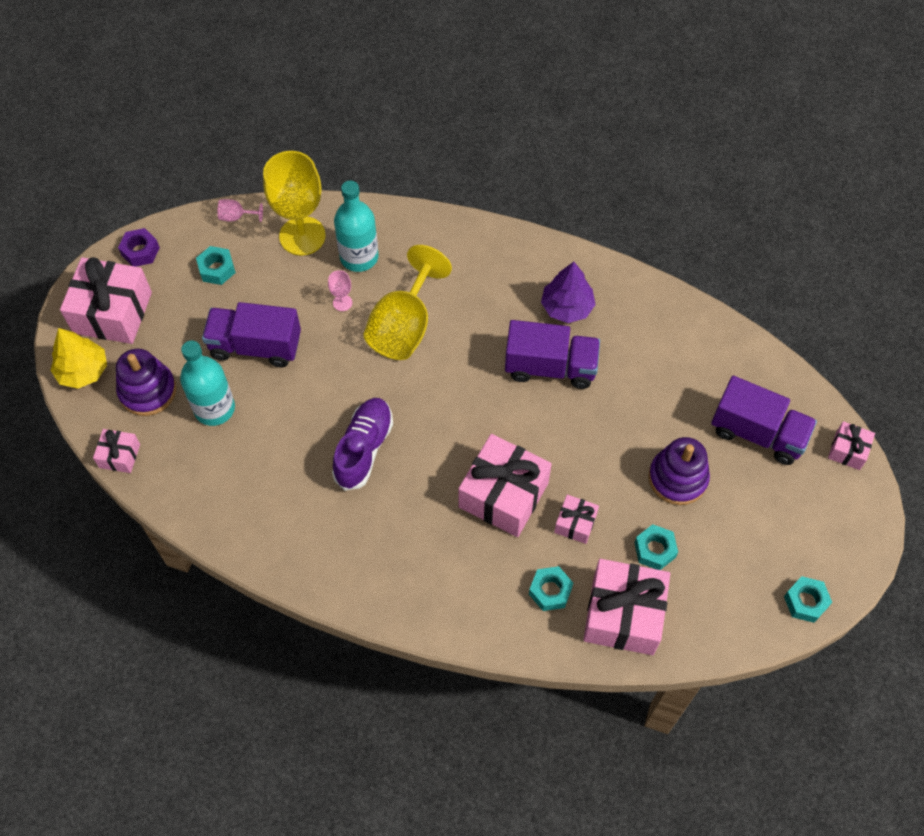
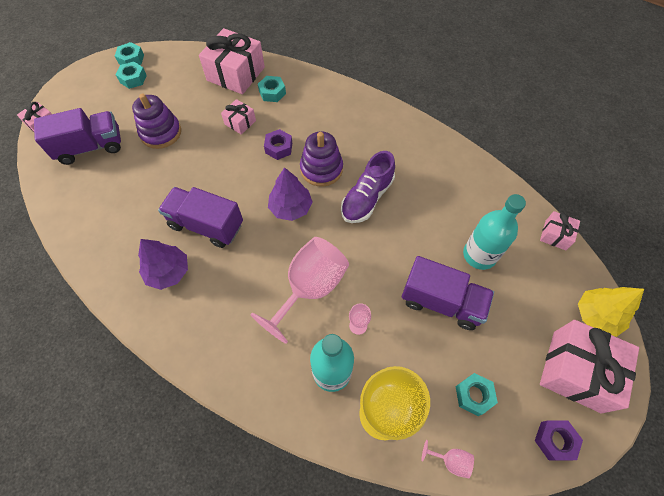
camera: 165 degrees left, 0 degrees up
purple stacking toy [116,349,176,416] -> purple stacking toy moved to [300,131,343,187]
yellow goblet [364,245,452,360] -> pink goblet [250,237,349,344]
pink gift [458,434,552,537] -> purple nut [264,129,292,160]
turquoise nut [634,524,678,570] -> turquoise nut moved to [116,61,147,89]
purple truck [711,376,817,465] -> purple truck turned 120 degrees clockwise [34,108,121,165]
none -> purple tree [268,167,312,221]

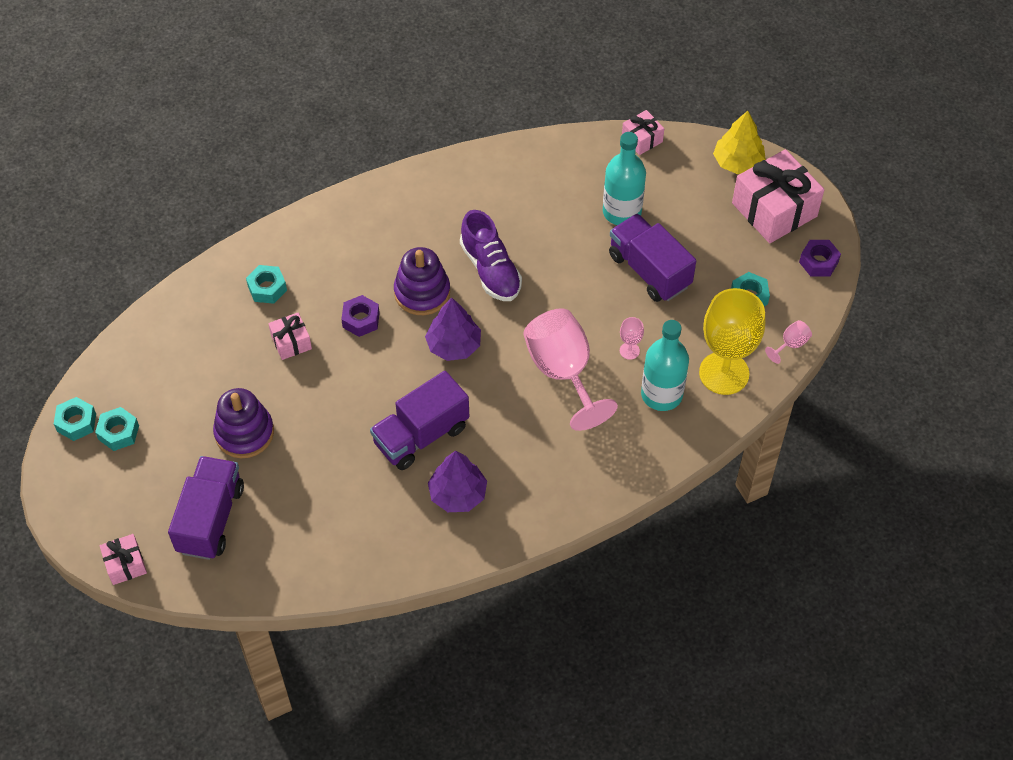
camera: 60 degrees left, 5 degrees down
pink gift [199,28,265,94] -> none
purple truck [402,256,494,330] -> purple truck turned 90 degrees counterclockwise [609,213,696,302]

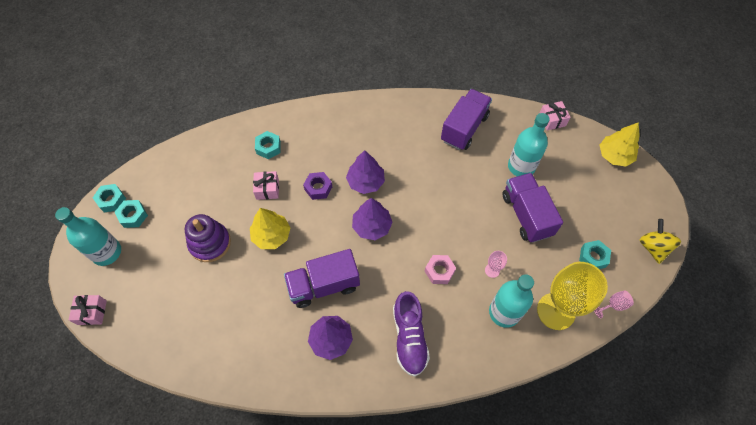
camera: 20 degrees right, 5 degrees up
purple truck [168,456,244,560] -> purple truck moved to [441,89,492,150]
purple stacking toy [394,247,450,315] -> purple tree [346,150,385,194]
purple shoe [460,210,522,301] -> purple shoe moved to [393,291,430,377]
pink goblet [523,308,618,431] -> pink nut [425,255,456,284]
pink gift [732,149,824,243] -> none
purple nut [799,240,841,276] -> yellow spinning top [640,219,681,264]
none -> turquoise bottle [55,207,121,266]
none -> yellow tree [250,208,291,249]

